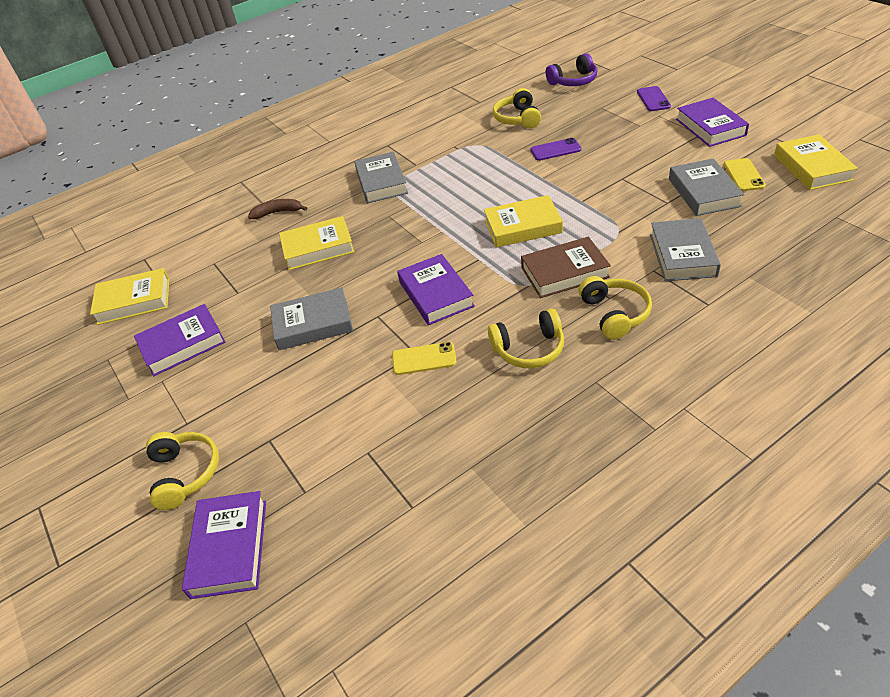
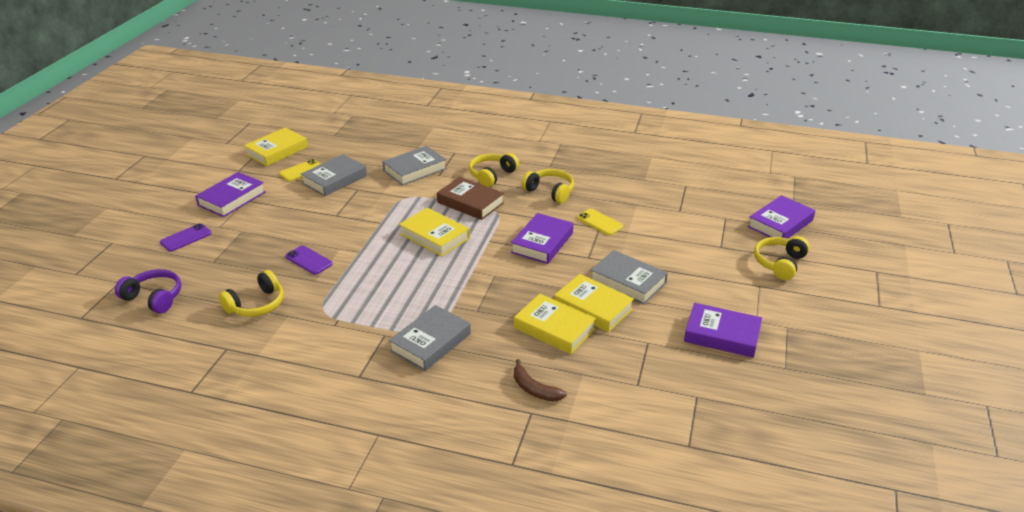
camera: 135 degrees left, 10 degrees down
yellow book [90,268,169,325] -> yellow book moved to [554,274,634,332]

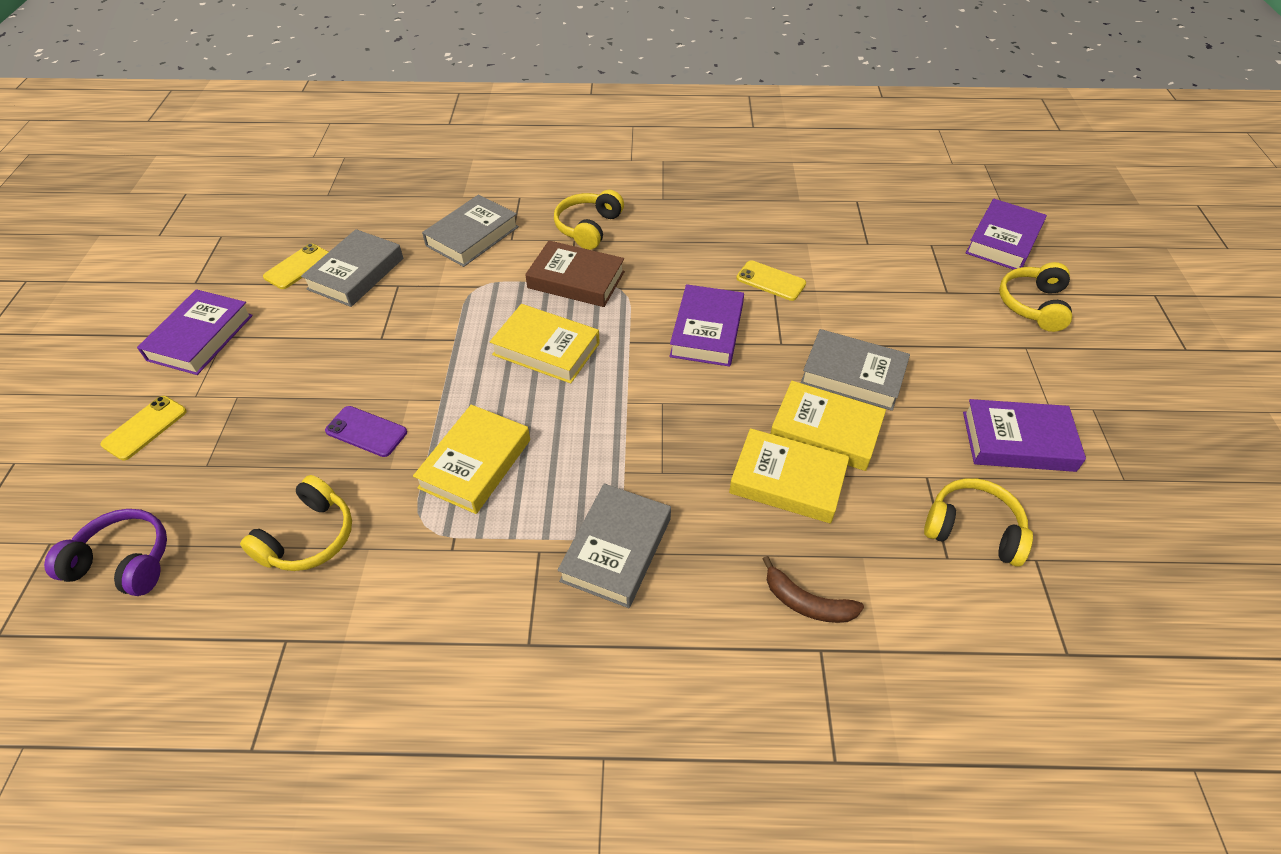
camera: 15 degrees left, 15 degrees up
purple phone [160,223,212,252] -> yellow phone [100,396,187,460]
yellow book [244,127,308,166] -> yellow book moved to [413,405,530,514]
yellow headphones [521,169,574,204] -> yellow headphones moved to [924,478,1033,567]

